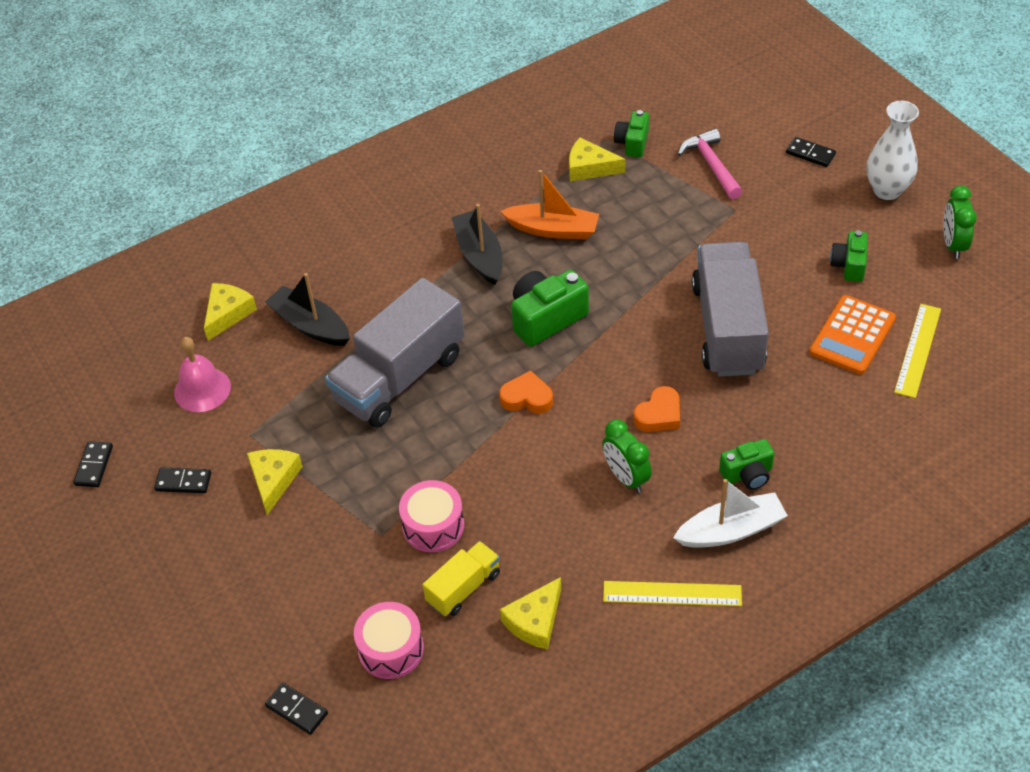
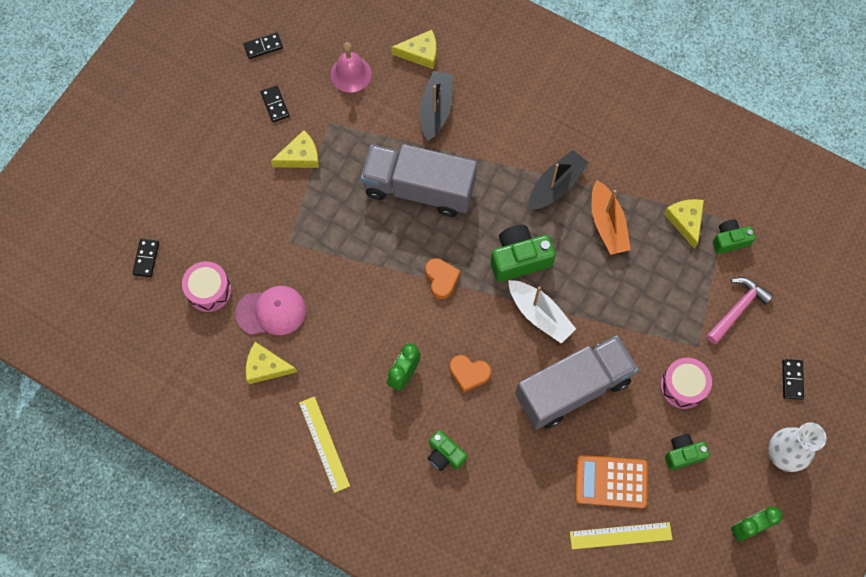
camera: 60 degrees right, 20 degrees up
pink drum [399,480,464,552] -> pink drum moved to [660,358,712,409]
yellow truck [423,541,500,616] -> pink cap [235,286,306,335]
green camera [511,270,589,347] -> green camera turned 45 degrees counterclockwise [491,225,556,282]
white boat [673,479,788,548] -> white boat moved to [508,280,576,344]

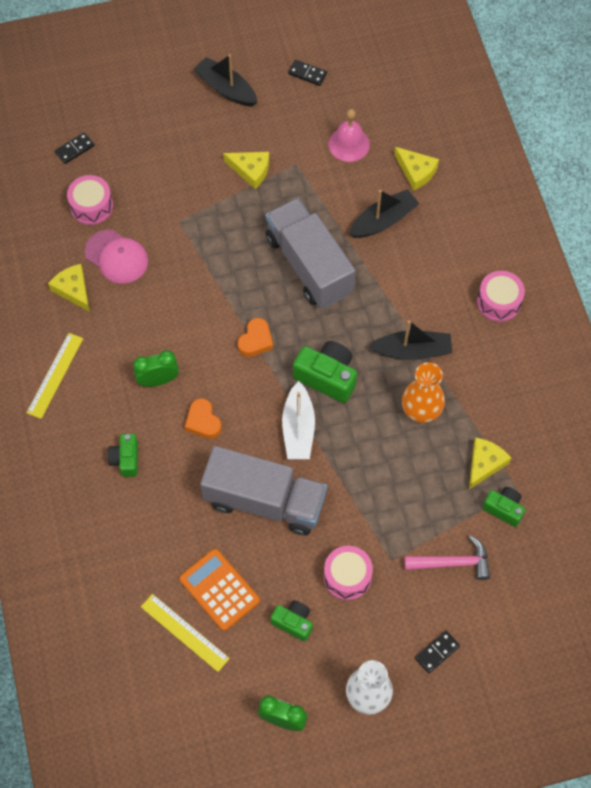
camera: 45 degrees right, 5 degrees down
black domino [260,85,289,122] -> none
orange boat [591,180,631,255] -> orange vase [402,362,445,423]
none -> black boat [193,54,258,107]
none -> pink drum [477,271,525,322]

